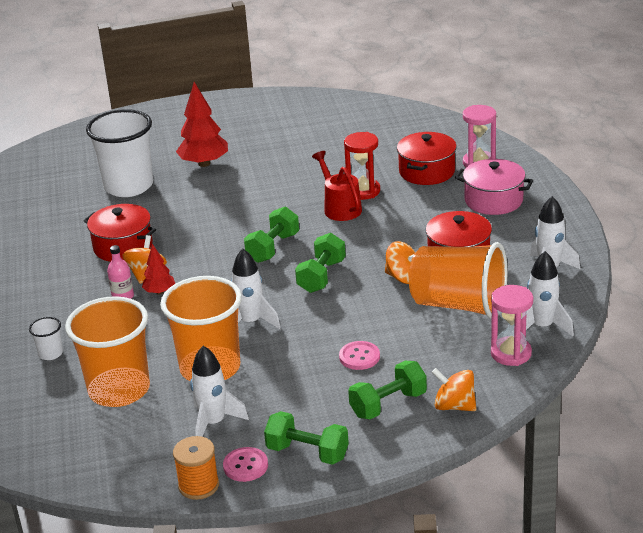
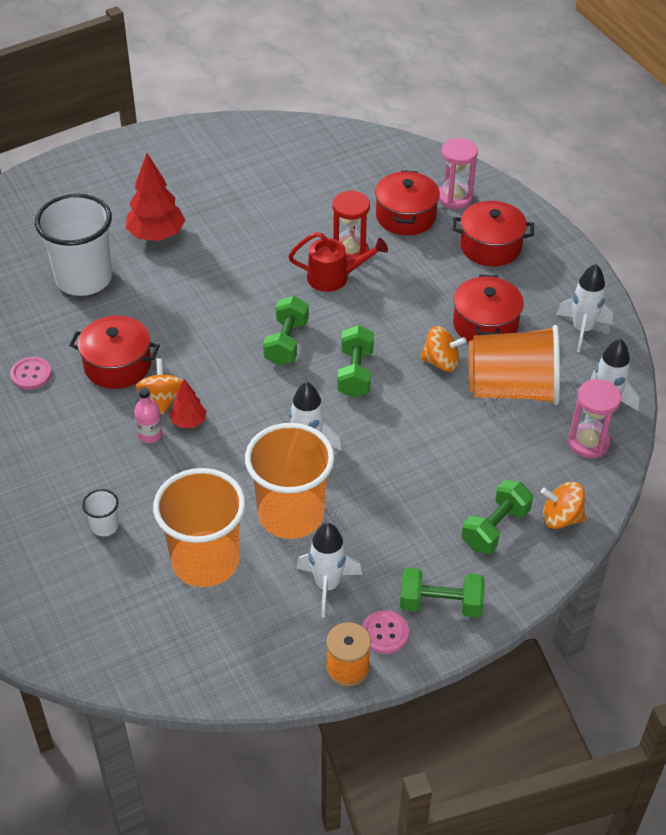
camera: 20 degrees left, 15 degrees up
red watering can [312,151,362,221] -> red watering can turned 135 degrees clockwise [288,232,388,292]
pink button [339,341,380,370] -> pink button moved to [10,357,52,390]
pink pot [455,159,533,215] -> red pot [452,201,534,266]

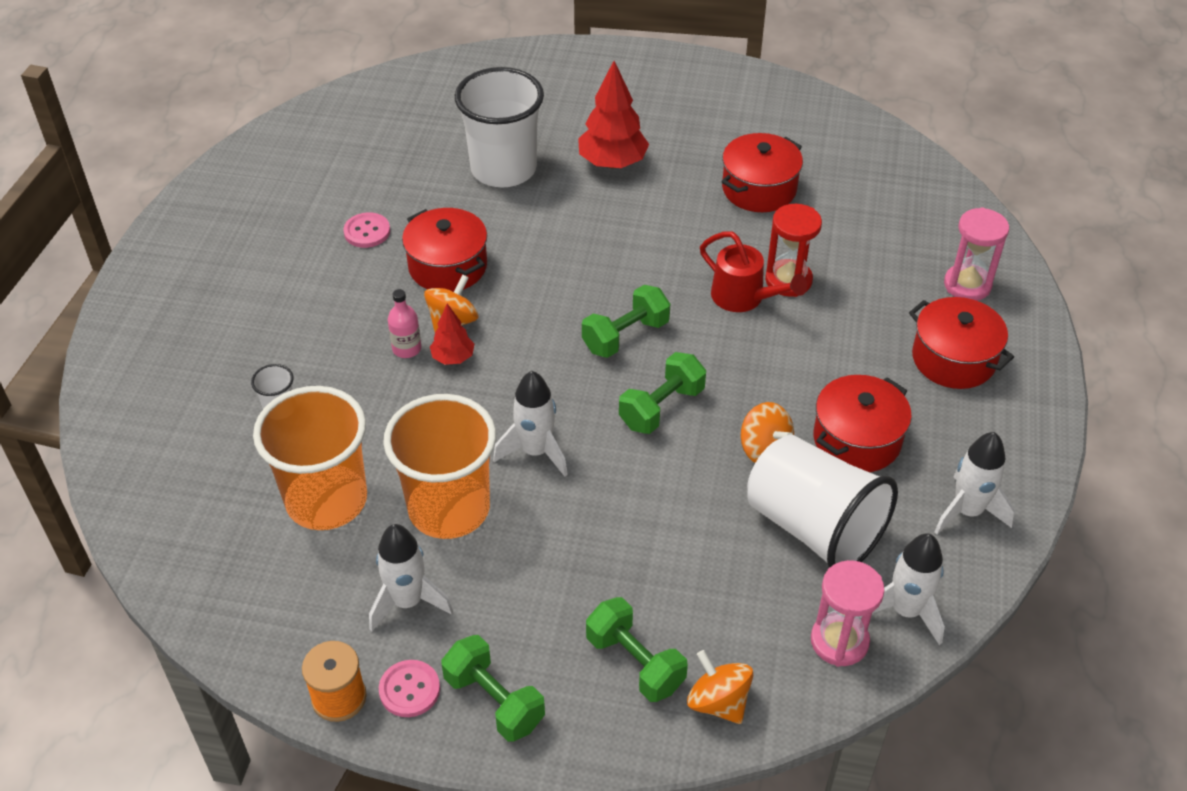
camera: 40 degrees right, 0 degrees up
red pot [375,170,440,235] -> red pot moved to [721,133,803,212]
green dumbbell [461,480,533,554] -> green dumbbell turned 60 degrees clockwise [586,597,688,702]
orange cup [469,325,560,405] -> white cup [747,435,898,567]

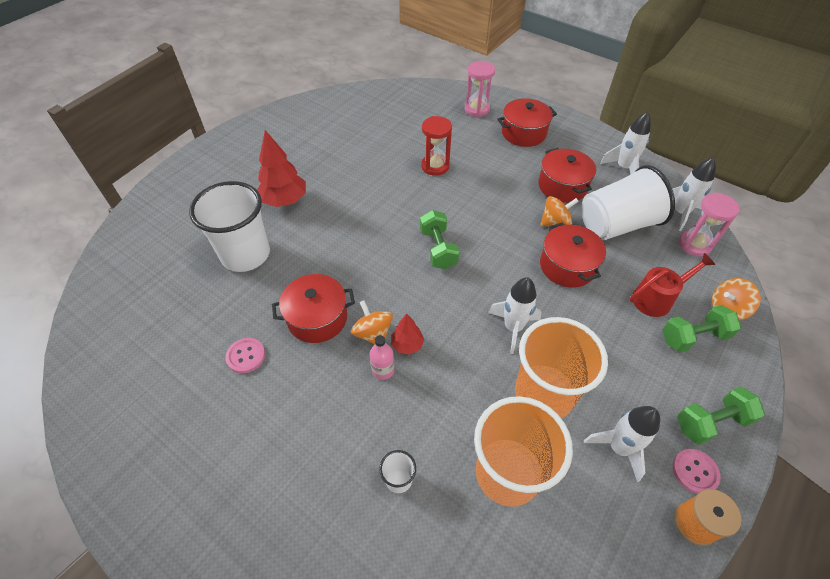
camera: 65 degrees left, 5 degrees up
green dumbbell [619,352,706,434] -> none
red watering can [700,232,807,312] -> red watering can moved to [630,253,715,317]
red pot [721,133,803,212] -> red pot moved to [540,223,606,288]

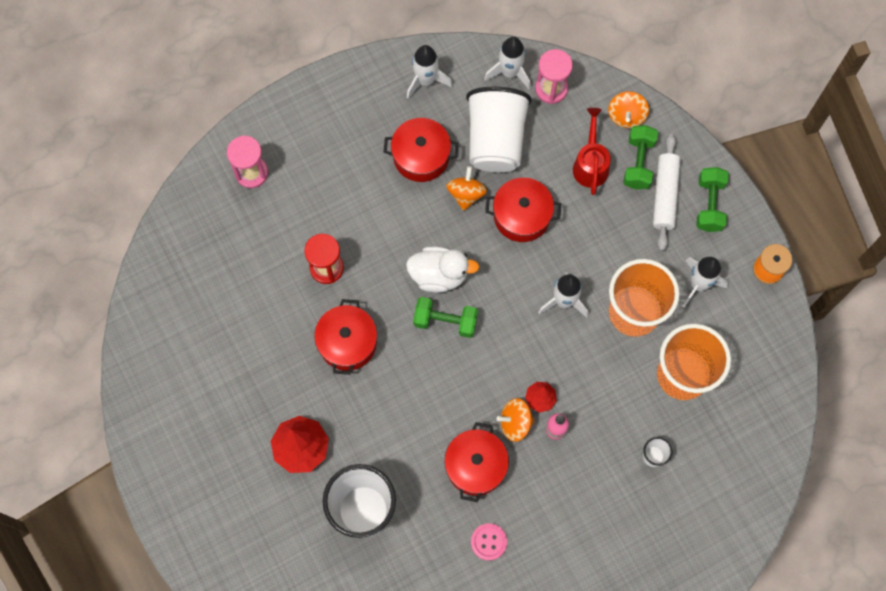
camera: 65 degrees left, 20 degrees up
red pot [497,98,557,147] -> red pot moved to [314,299,377,375]
pink button [673,449,721,494] -> none
none -> white duck [406,246,479,293]
none -> white rolling pin [653,134,681,251]

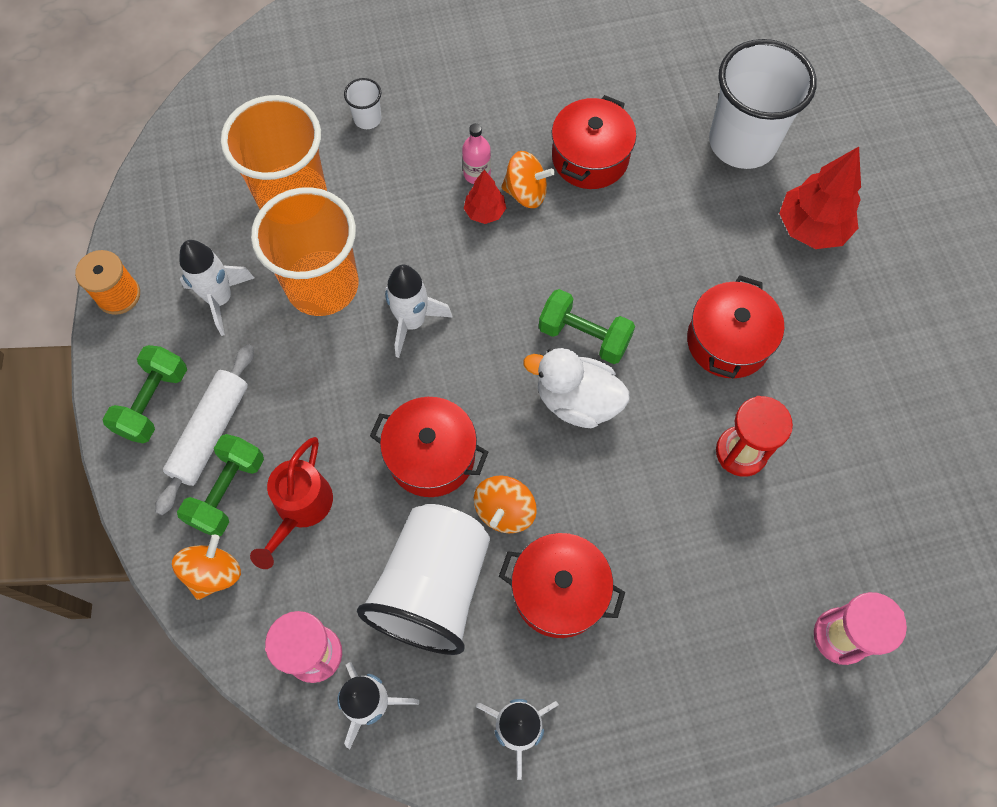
camera: 165 degrees left, 5 degrees down
pink button [471,523,507,561] -> none

